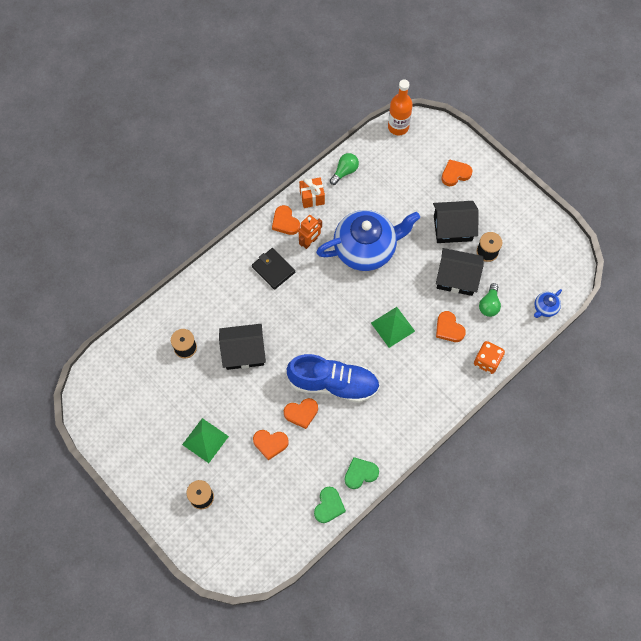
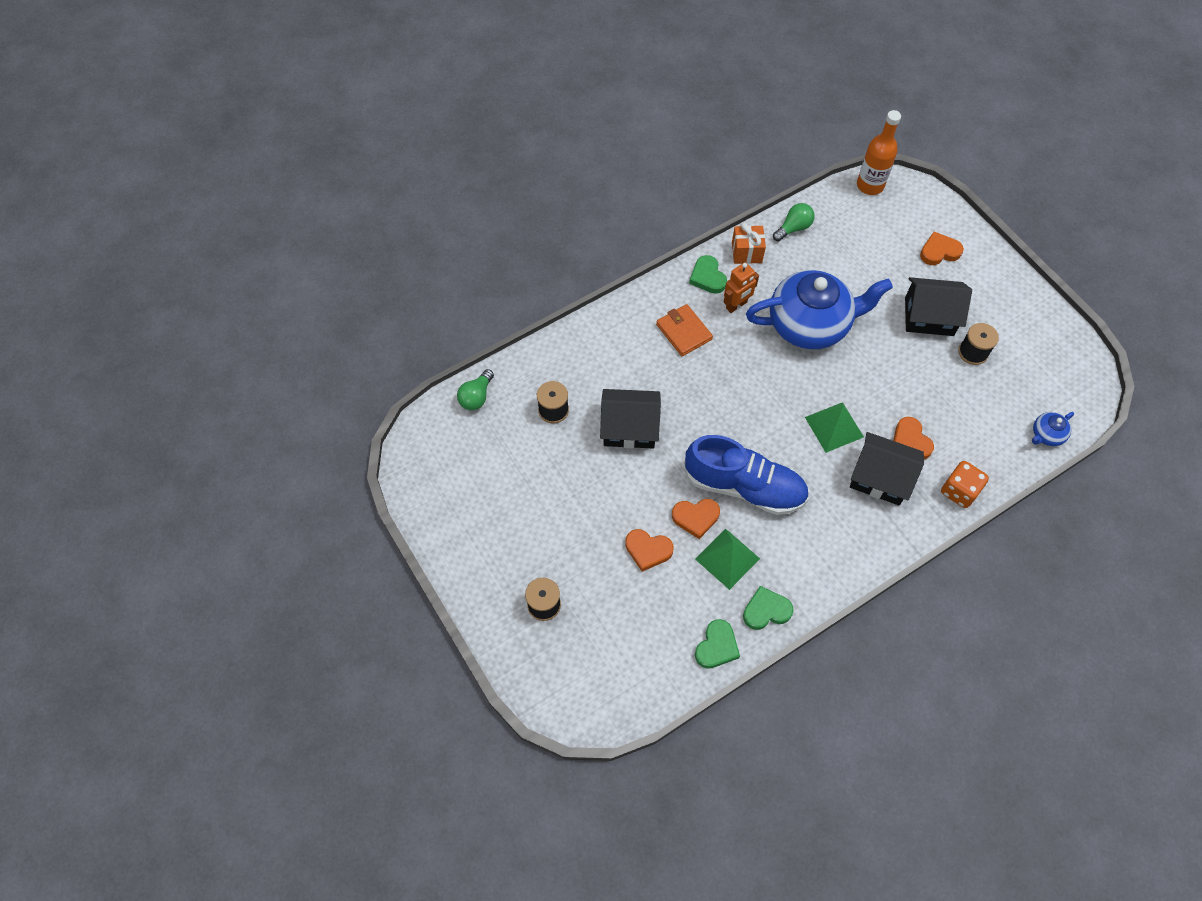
camera: 10 degrees right, 5 degrees down
green pyramid [182,418,229,463] -> green pyramid moved to [695,528,760,590]
black wallet [252,248,295,290] -> orange wallet [656,304,713,356]
orange heart [272,205,300,235] -> green heart [689,255,727,294]
black house [436,248,484,296] -> black house moved to [850,432,924,506]
green light bulb [479,283,501,317] -> green light bulb moved to [457,369,494,410]

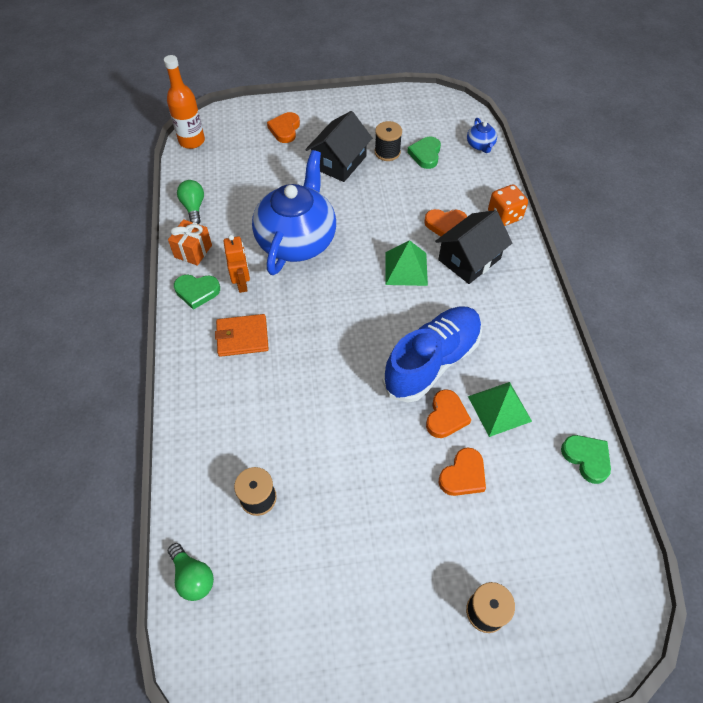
camera: 65 degrees left, 5 degrees down
black house [600,389,661,449] -> none
green heart [743,586,794,630] -> green heart moved to [407,137,441,169]

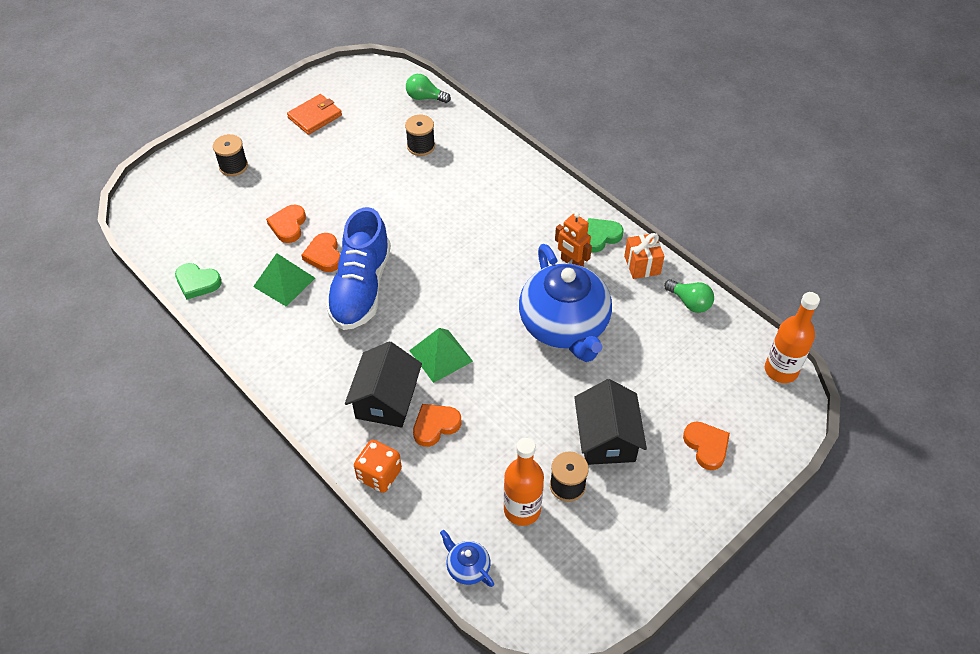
camera: 145 degrees right, 5 degrees down
orange wallet [215,314,269,357] -> orange wallet moved to [287,94,342,135]
green heart [407,137,441,169] -> orange bottle [504,438,544,526]

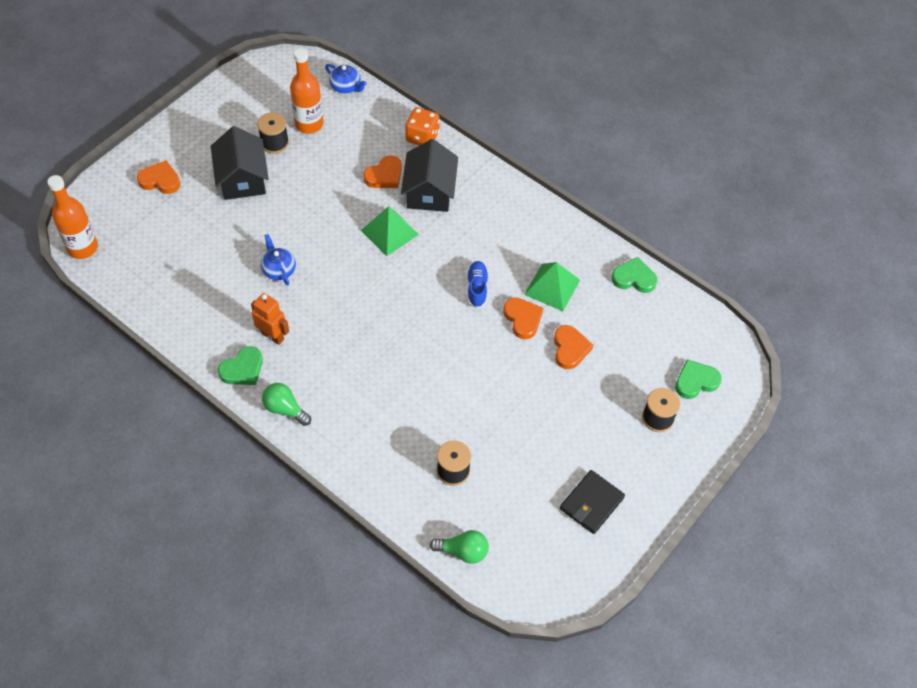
camera: 170 degrees right, 5 degrees up
orange wallet [287,94,342,135] -> black wallet [560,470,625,534]
blue shoe [326,207,391,330] -> blue shoe [467,261,488,309], size x0.45
blue teapot [519,244,612,362] -> blue teapot [261,234,296,286], size x0.41
orange gift [624,233,664,279] -> none
green light bulb [664,279,714,313] -> green light bulb moved to [262,383,311,426]
orange heart [683,422,730,470] -> orange heart turned 135 degrees clockwise [137,160,180,194]
none -> green heart [675,359,722,399]

